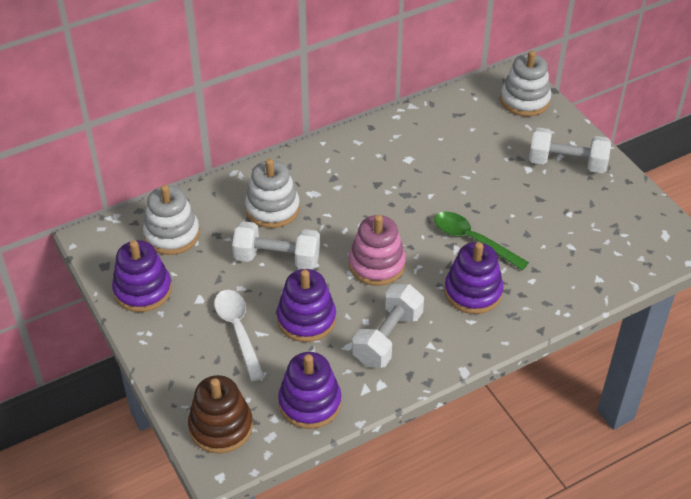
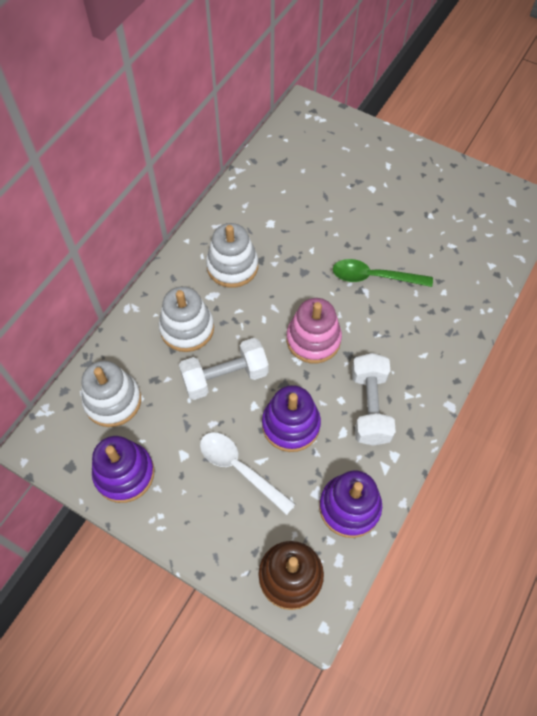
camera: 30 degrees left, 15 degrees up
purple stacking toy [444,242,504,314] -> none
white stacking toy [500,51,551,116] -> white stacking toy moved to [206,223,258,288]
white dumbbell [529,127,611,173] -> none

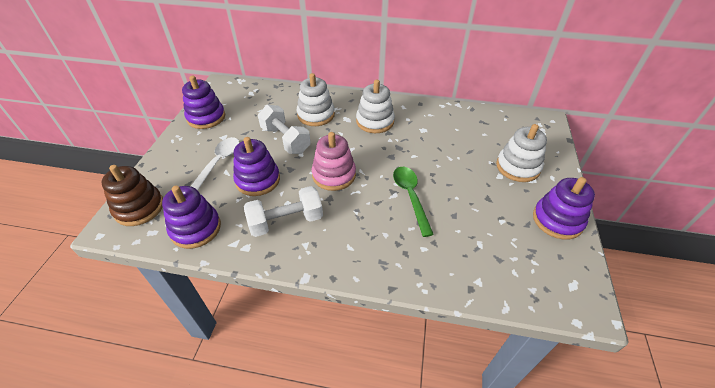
camera: 70 degrees right, 15 degrees down
white stacking toy [81,361,141,427] -> white stacking toy moved to [496,124,547,182]
none -> purple stacking toy [533,177,595,240]

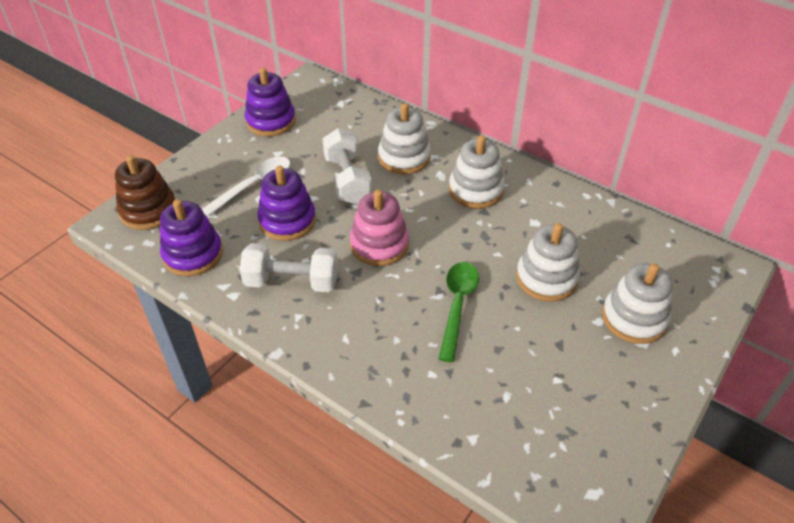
camera: 25 degrees right, 0 degrees up
purple stacking toy [533,177,595,240] -> none
none -> white stacking toy [516,223,580,302]

